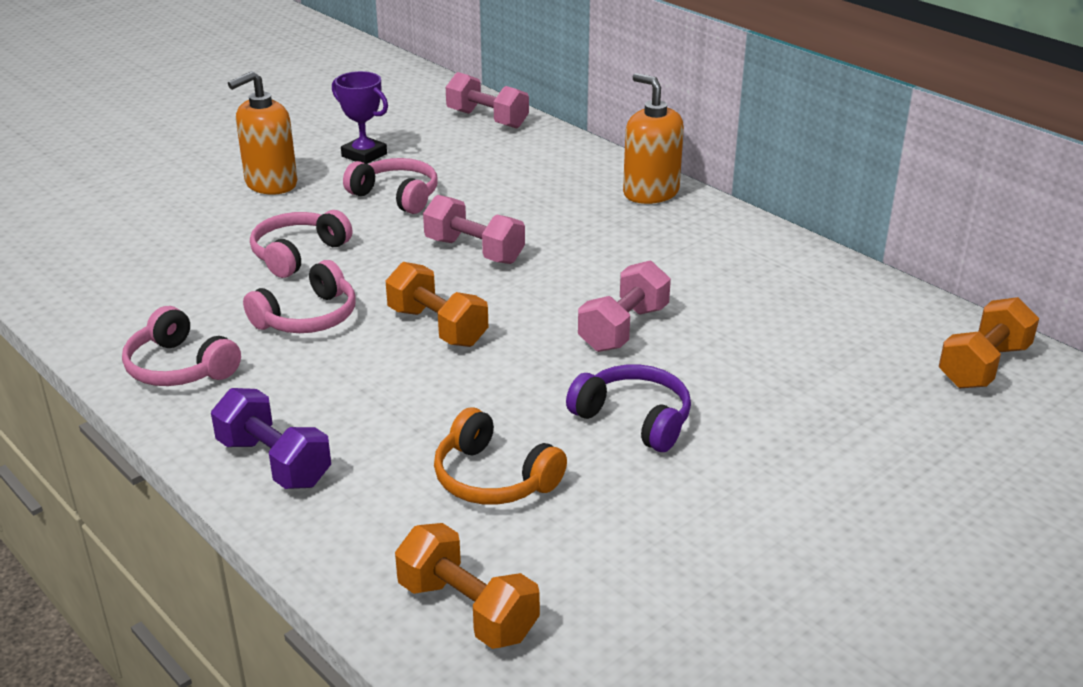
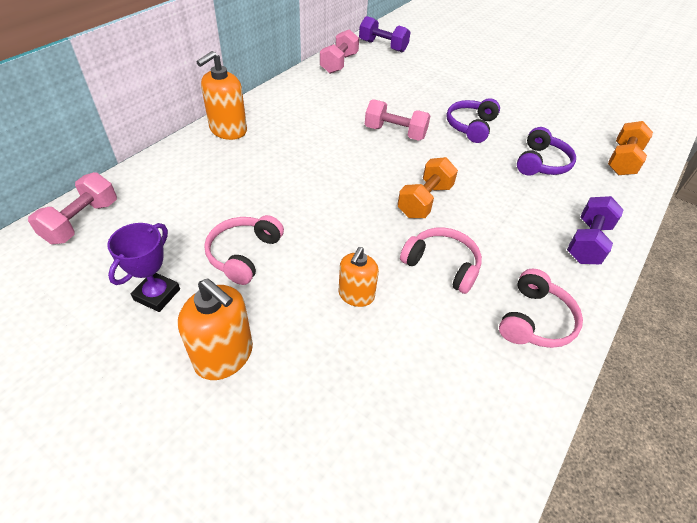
camera: 105 degrees left, 15 degrees up
pink headphones [250,210,352,278] -> orange soap dispenser [339,247,379,307]
pink dumbbell [423,195,525,264] -> pink dumbbell moved to [320,29,359,74]
orange headphones [434,407,567,505] -> purple headphones [517,127,576,176]
orange dumbbell [939,297,1039,388] -> purple dumbbell [359,16,410,52]

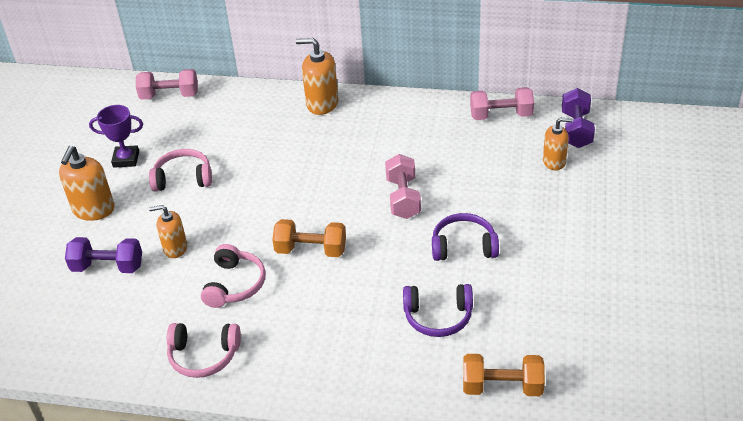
camera: 70 degrees right, 5 degrees down
purple dumbbell [567,196,624,264] -> purple dumbbell moved to [65,237,142,273]
none -> orange soap dispenser [543,118,573,170]

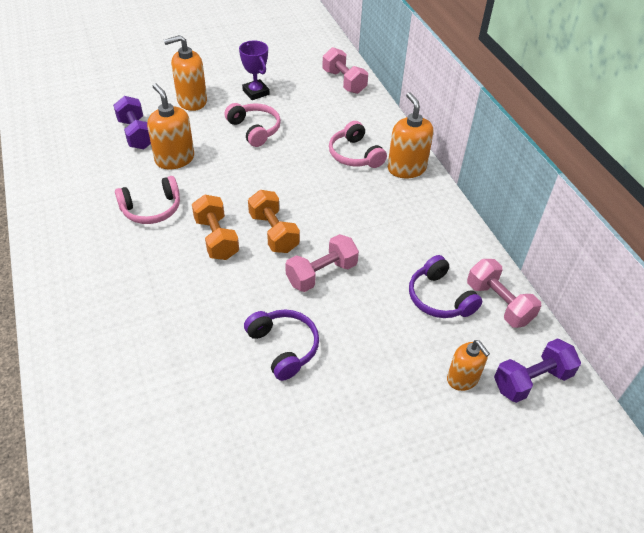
camera: 55 degrees right, 5 degrees up
orange soap dispenser [149,205,187,258] -> orange soap dispenser [147,83,194,170], size x1.51
pink headphones [167,323,241,378] -> pink headphones moved to [329,121,387,168]
purple headphones [403,284,473,337] -> purple headphones moved to [409,255,482,318]
orange dumbbell [463,354,545,396] -> orange dumbbell moved to [248,190,300,253]

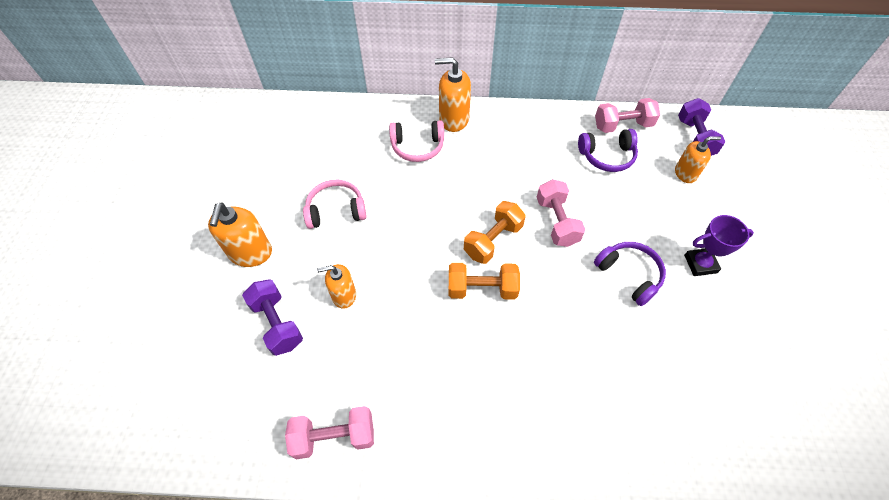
camera: 65 degrees left, 10 degrees up
purple dumbbell [113,96,151,149] -> purple dumbbell turned 60 degrees clockwise [242,279,303,356]
pink headphones [115,176,180,224] -> none
orange soap dispenser [147,83,194,170] -> orange soap dispenser [317,264,356,309], size x0.66
purple trophy [239,41,269,100] -> purple trophy moved to [684,215,754,276]
purple headphones [244,309,319,381] -> purple headphones turned 60 degrees clockwise [594,242,666,306]
orange dumbbell [248,190,300,253] -> orange dumbbell turned 45 degrees counterclockwise [464,201,526,264]
pink dumbbell [322,47,368,94] -> pink dumbbell moved to [285,406,374,460]

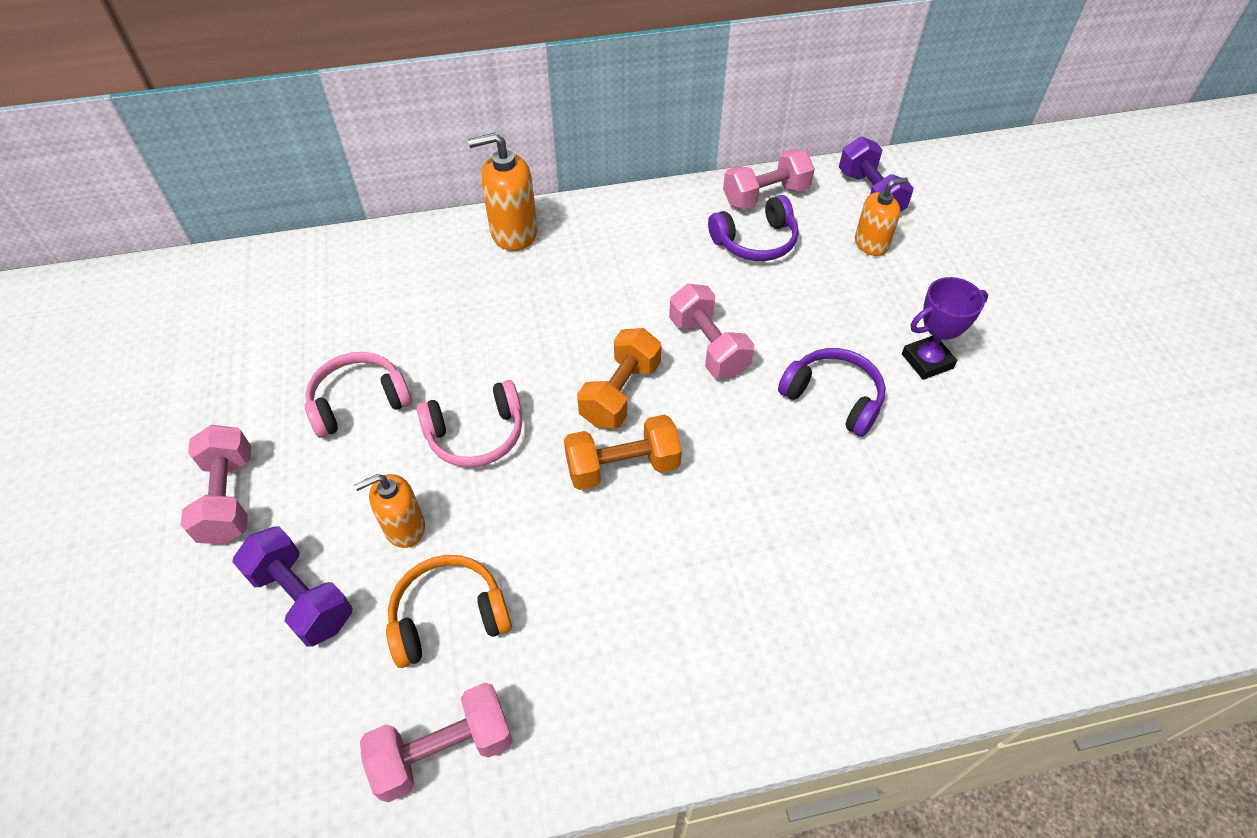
camera: 15 degrees left, 5 degrees down
orange soap dispenser [208,202,272,267] -> pink dumbbell [181,425,251,544]
pink headphones [389,120,444,162] -> pink headphones moved to [417,380,522,467]
none -> orange headphones [386,555,512,668]

